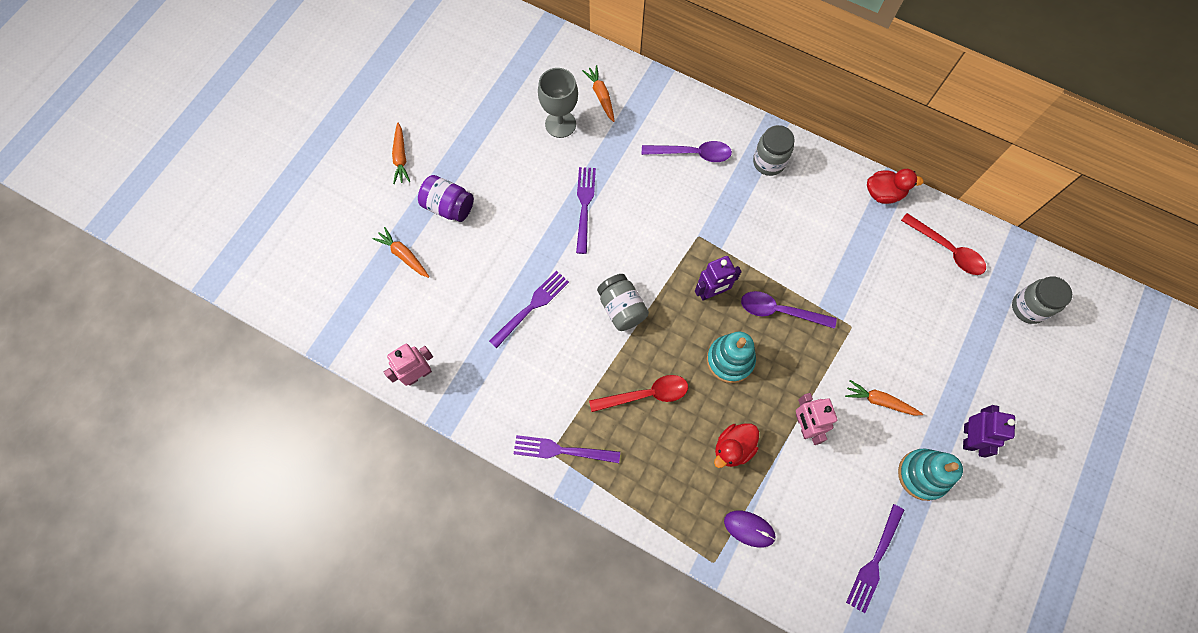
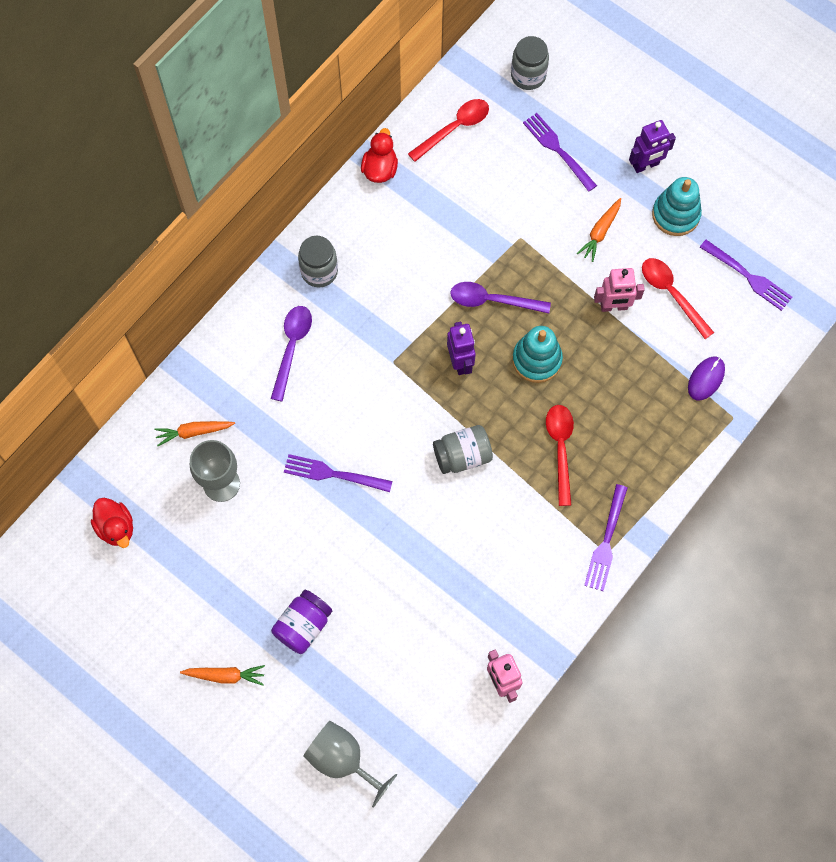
camera: 80 degrees left, 0 degrees up
orange carrot [372,227,429,278] -> none
purple fork [489,271,569,348] -> purple fork moved to [523,113,597,192]
red duck [714,423,759,468] -> red duck moved to [91,498,133,548]
purple spoon [741,291,837,329] -> purple spoon turned 75 degrees clockwise [450,282,551,314]
purple robot [963,405,1015,458] -> purple robot turned 135 degrees clockwise [629,120,676,173]
none -> grey goblet [304,721,397,808]
none -> red spoon [642,258,714,339]

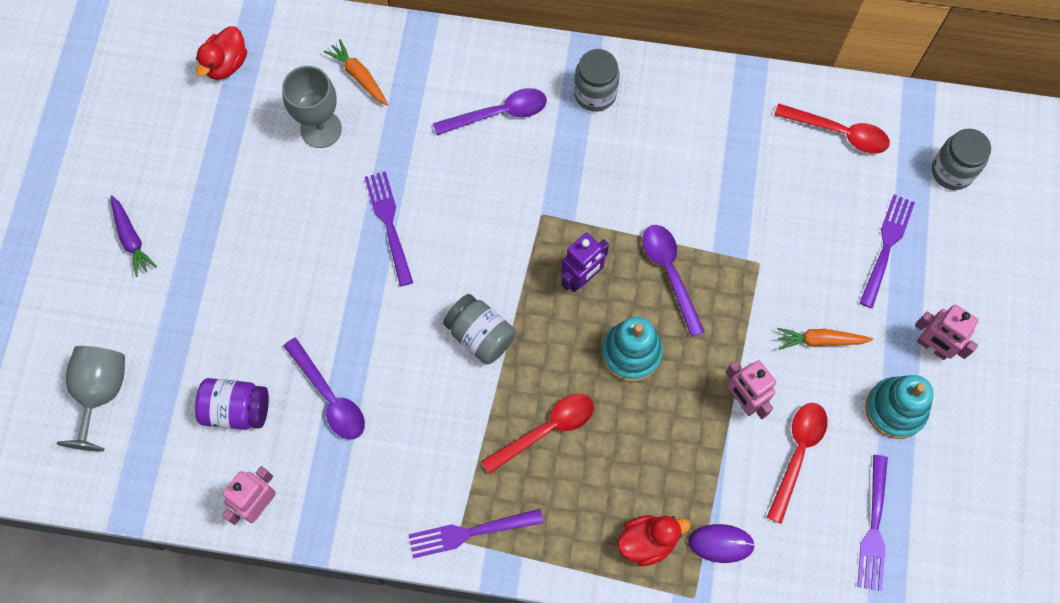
camera: 60 degrees right, 0 degrees up
orange carrot [180,665,265,685] -> purple carrot [111,195,157,277]
purple jar [271,590,332,654] -> purple jar moved to [195,378,269,430]
red duck [361,128,398,183] -> red duck moved to [617,515,691,566]
purple robot [629,120,676,173] -> pink robot [915,304,978,360]
none -> purple spoon [284,337,365,440]

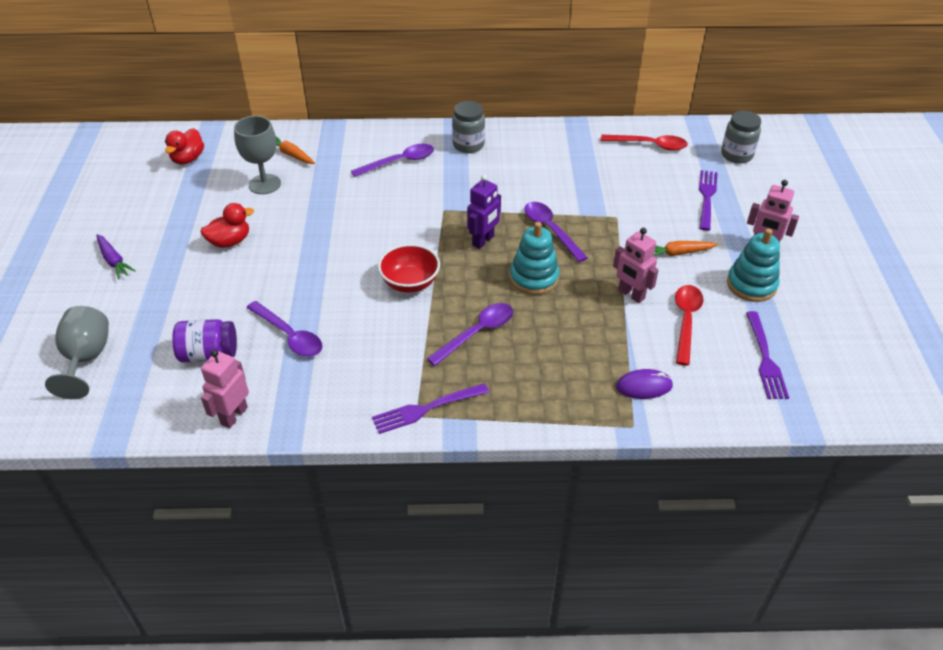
camera: 10 degrees left, 25 degrees down
purple fork [365,171,413,286] -> none
grey jar [443,294,516,364] -> red bowl [378,244,440,293]
red spoon [481,394,594,474] -> purple spoon [427,303,513,366]
red duck [617,515,691,566] -> red duck moved to [200,203,254,248]

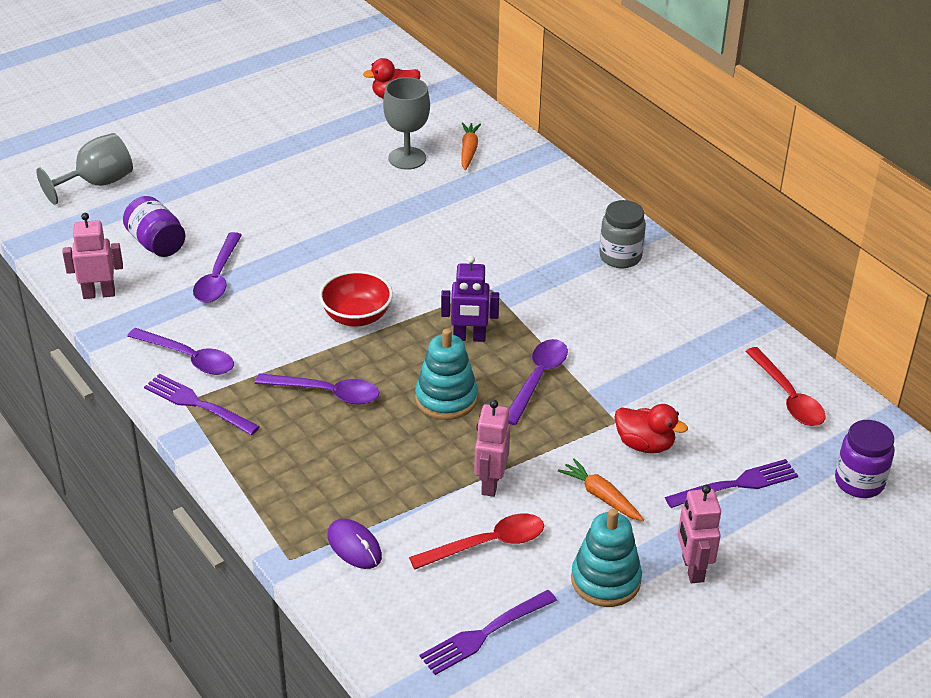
camera: 55 degrees right, 5 degrees down
purple carrot [96,234,136,279] -> none
red duck [200,203,254,248] -> red duck moved to [615,404,688,454]
purple spoon [351,144,434,177] -> purple spoon moved to [127,328,234,375]
grey jar [721,111,761,164] -> purple jar [835,420,894,498]

